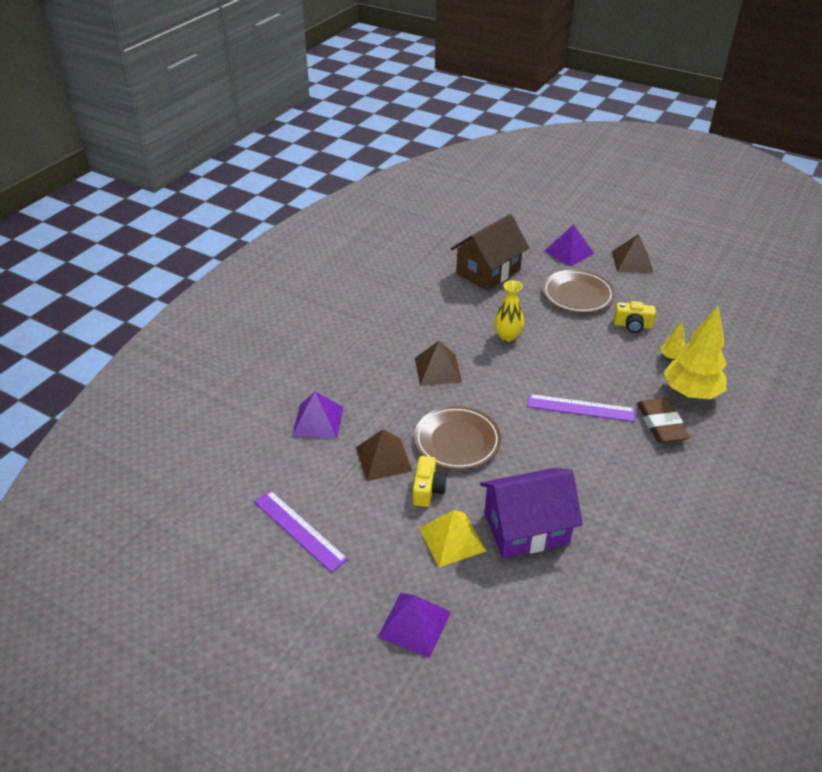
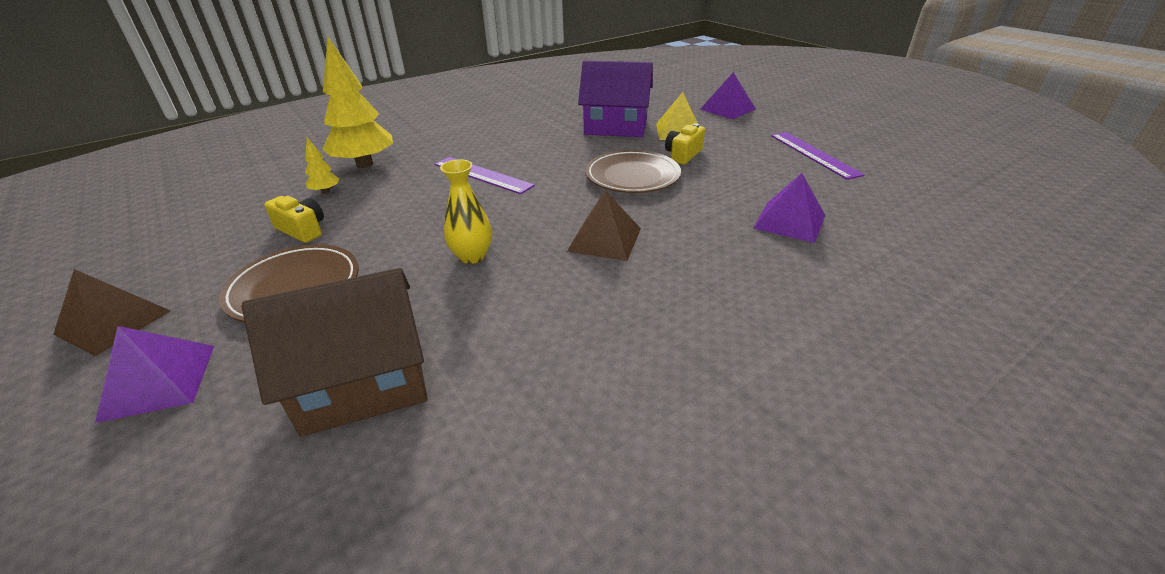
camera: 155 degrees left, 5 degrees down
brown pyramid [356,429,413,481] -> none
brown eraser [637,398,690,443] -> none

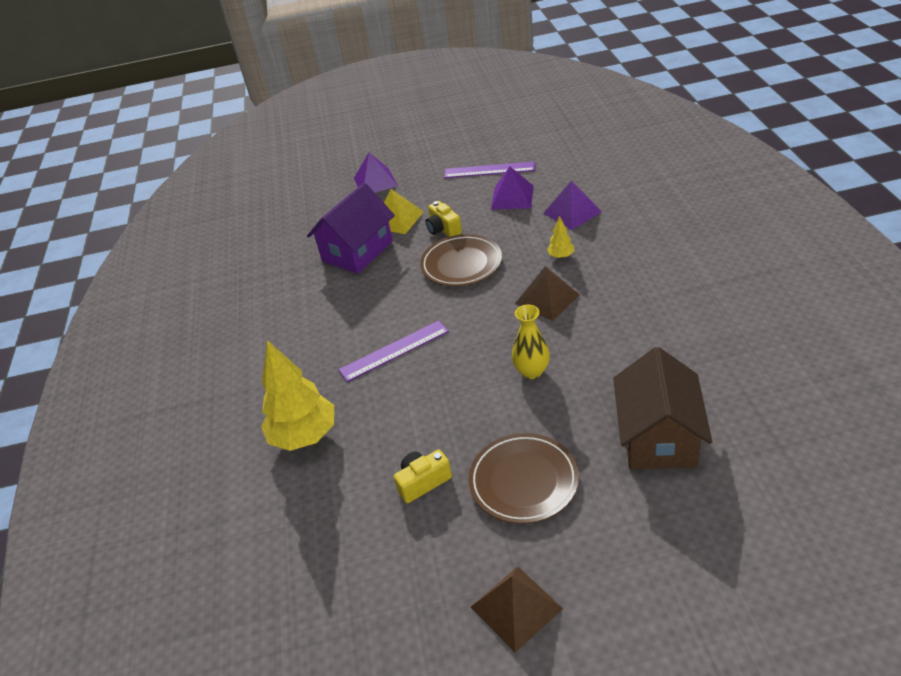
camera: 60 degrees left, 5 degrees up
purple pyramid [95,326,214,423] -> purple pyramid moved to [491,166,534,209]
yellow tree [305,138,339,194] -> yellow tree moved to [547,216,574,258]

